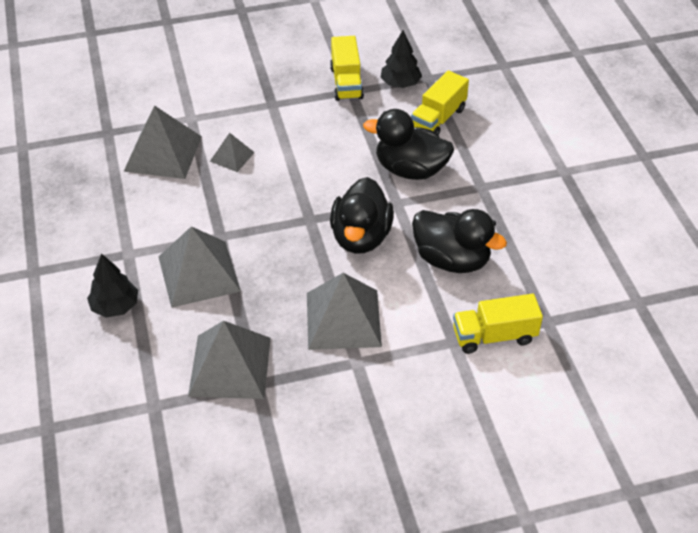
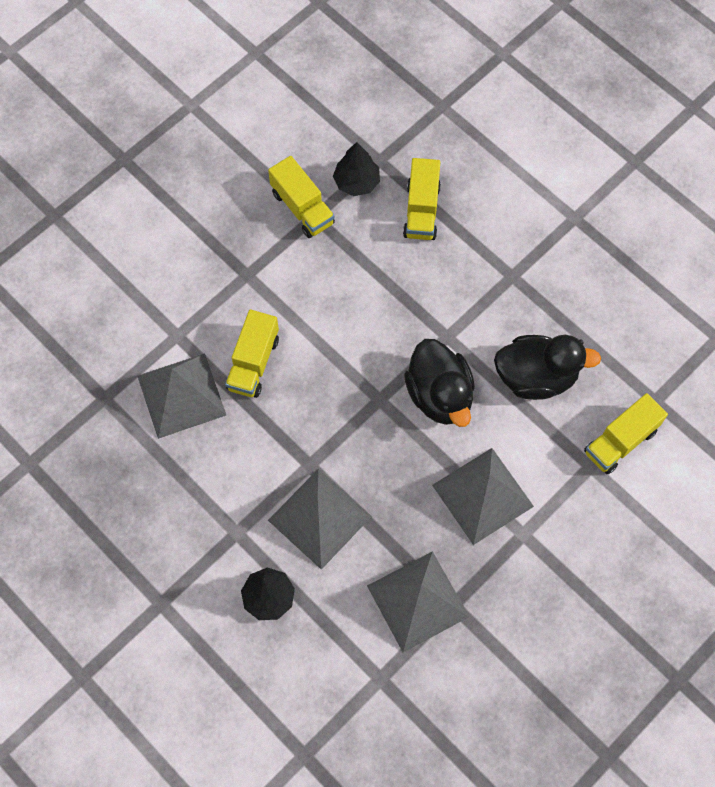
camera: 30 degrees left, 20 degrees up
grey pyramid [210,133,255,172] -> yellow truck [225,310,279,398]
black duck [363,109,454,180] -> none

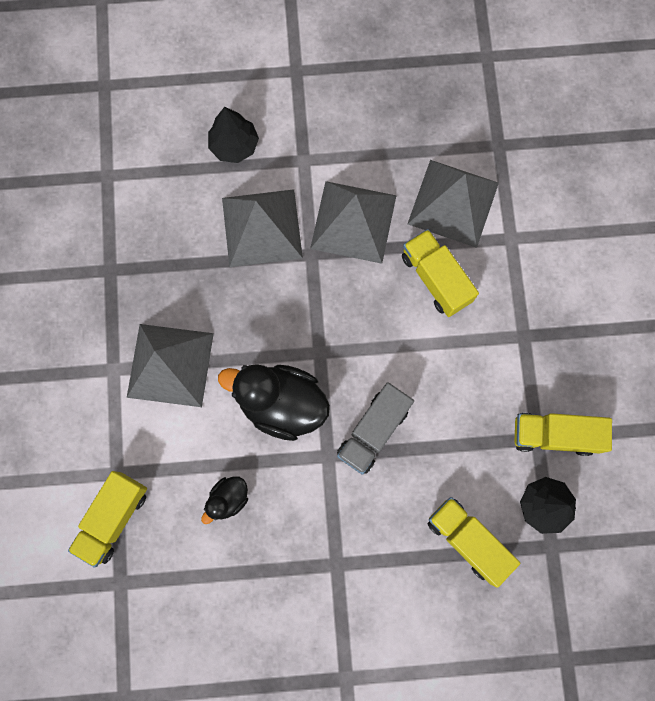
camera: 130 degrees right, 10 degrees up
grey pyramid [367,551,469,652] -> grey pyramid moved to [310,181,397,264]
black duck [494,335,601,400] -> black duck [201,477,248,524], size x0.50
yellow truck [584,393,668,474] -> yellow truck turned 150 degrees counterclockwise [68,471,147,568]
none -> grey truck [337,382,414,475]

